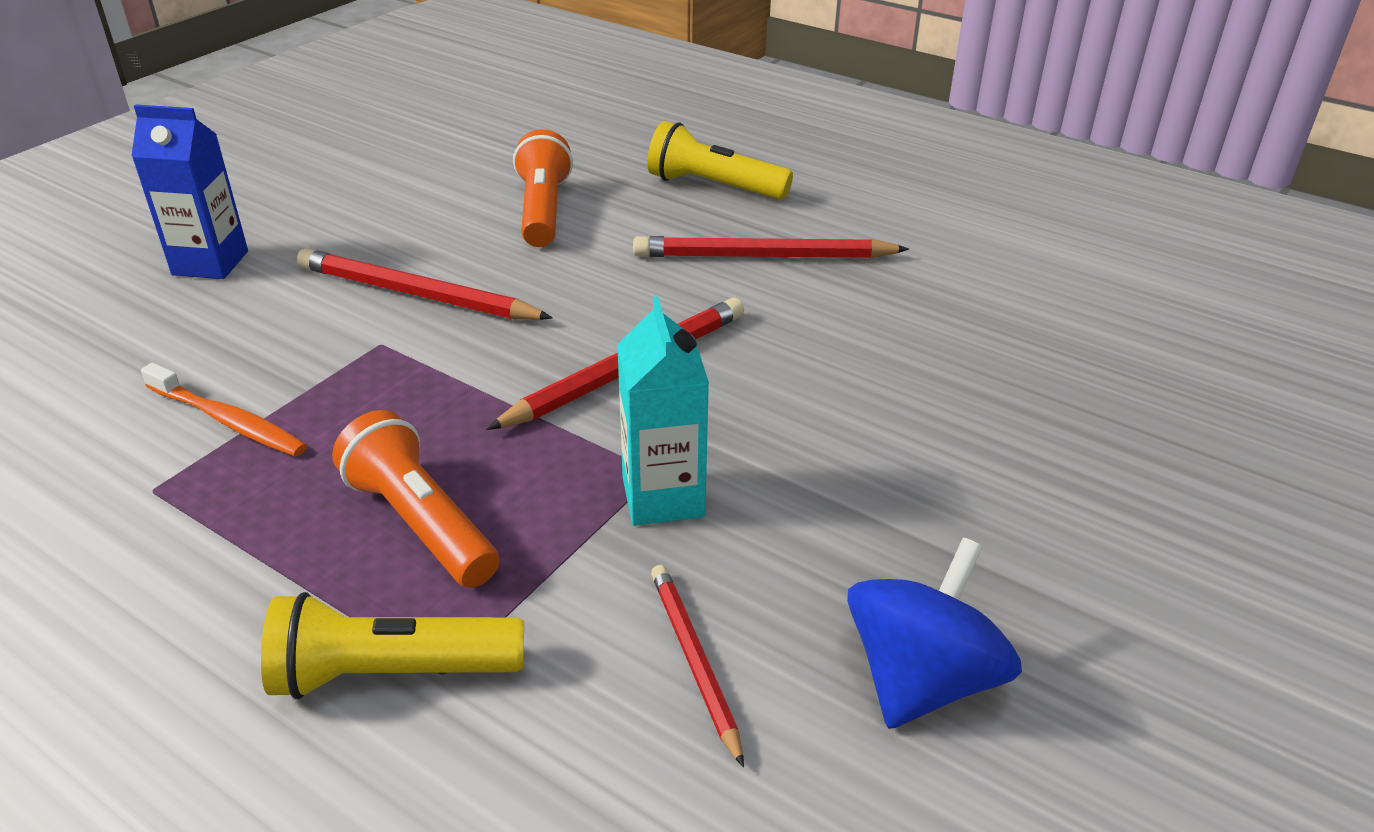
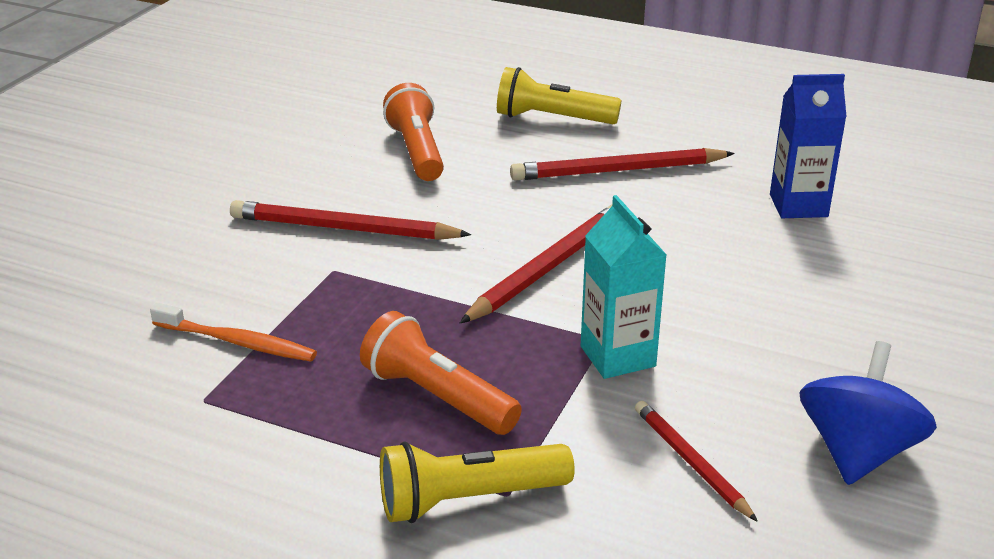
camera: 10 degrees left, 5 degrees down
blue carton [131,104,248,279] -> blue carton moved to [770,74,847,218]

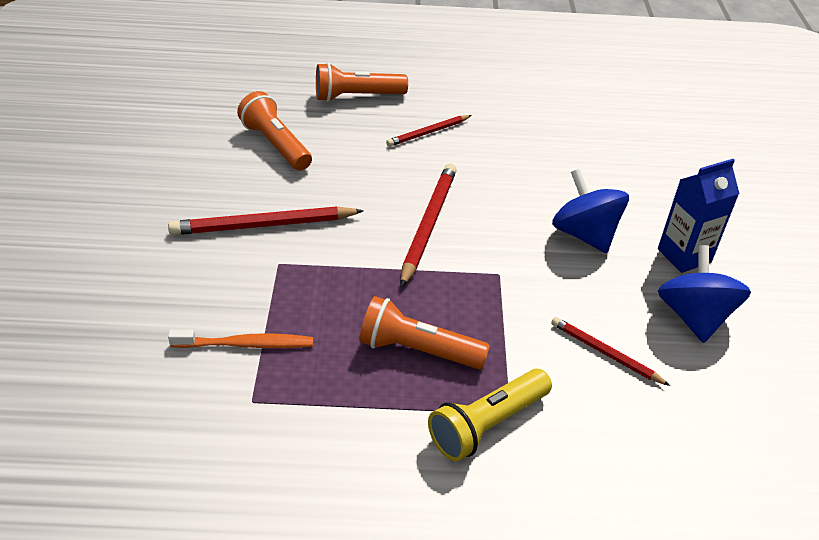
camera: 25 degrees left, 10 degrees up
yellow flashlight [497,67,621,124] -> orange flashlight [316,63,408,102]
red pencil [510,148,735,181] -> red pencil [386,115,472,147], size x0.60
turquoise carton [581,195,667,379] -> none
blue carton [770,74,847,218] -> blue carton moved to [658,159,740,273]
none -> blue spinning top [552,169,629,253]

